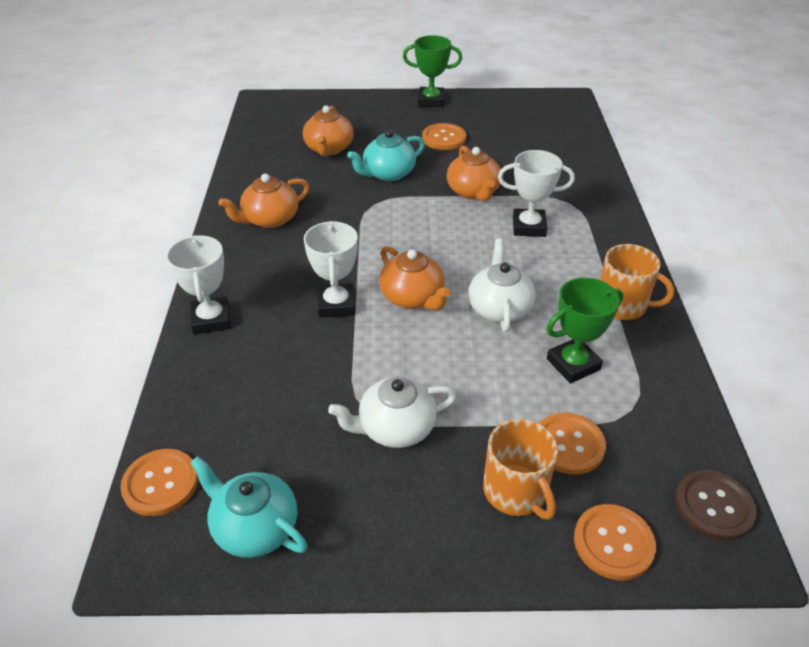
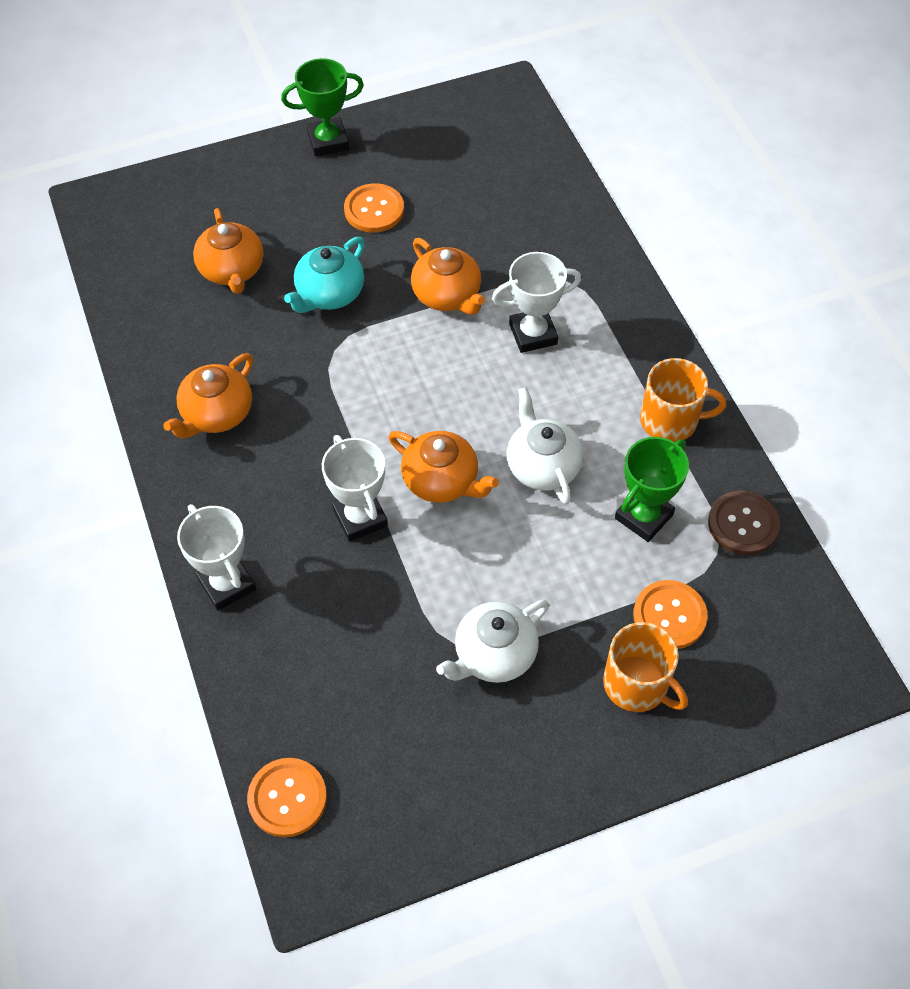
camera: 20 degrees left, 15 degrees up
turquoise teapot [190,456,308,558] -> none
orange button [574,504,656,580] -> none
brown button [675,470,757,541] -> brown button moved to [708,491,780,555]

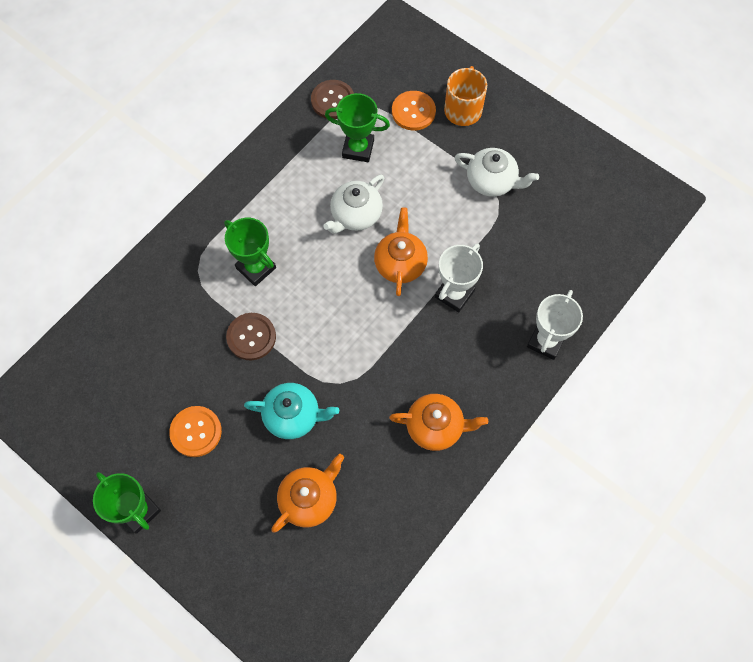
camera: 120 degrees left, 10 degrees up
orange button [247,758,327,837] -> none
orange teapot [411,238,485,315] -> brown button [226,313,276,360]
white trophy [492,252,581,353] -> green trophy [224,218,276,286]
orange mug [640,358,726,442] -> none

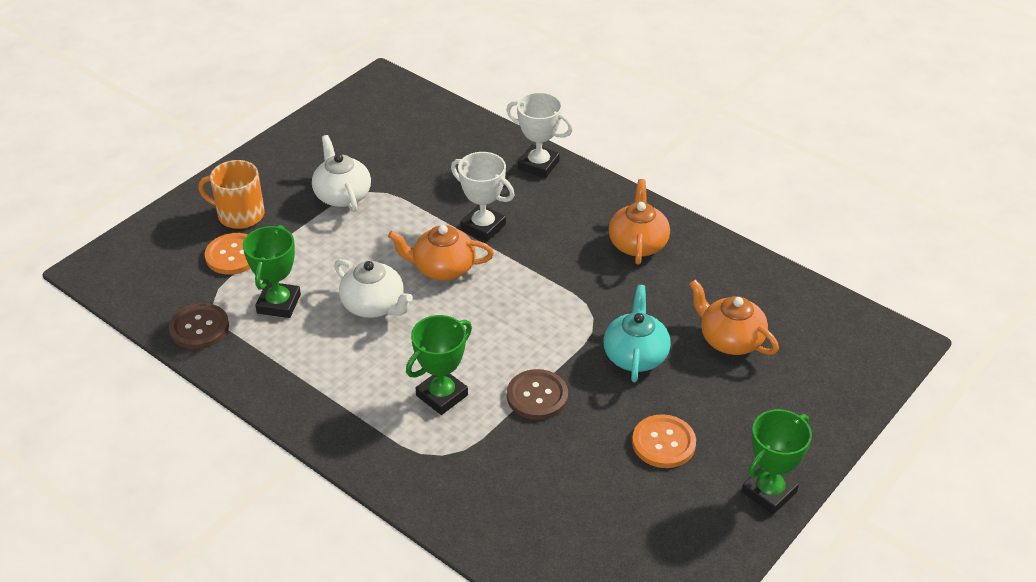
camera: 90 degrees left, 25 degrees down
white teapot [454,148,539,197] -> white teapot turned 45 degrees counterclockwise [312,135,371,212]

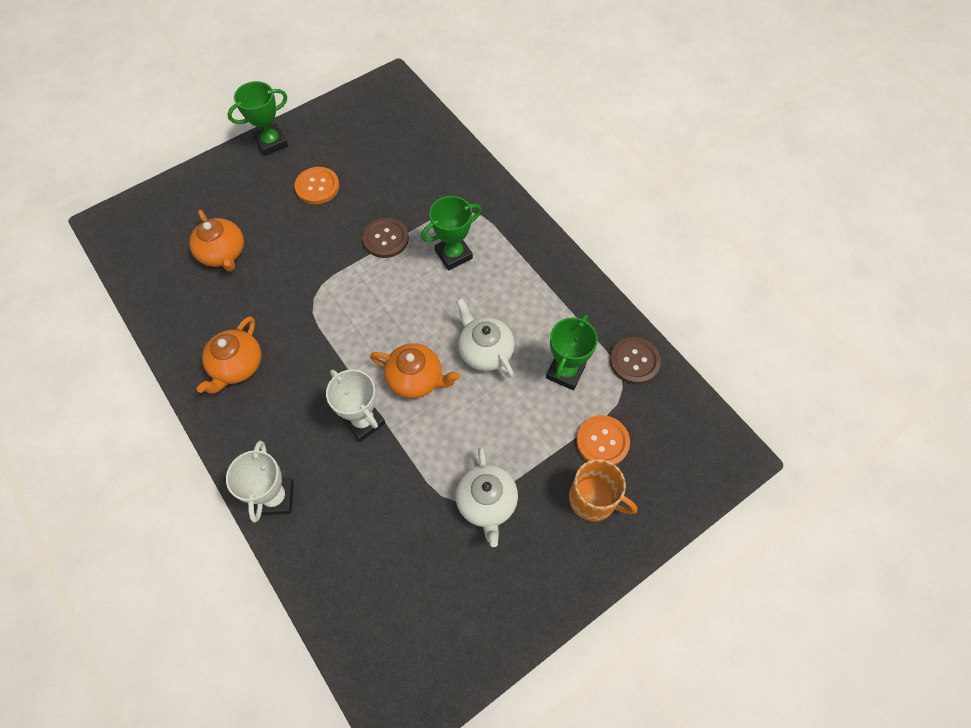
camera: 165 degrees left, 20 degrees up
white trophy [506,92,573,178] -> white trophy turned 45 degrees clockwise [226,440,294,523]
turquoise teapot [603,285,671,382] -> none

